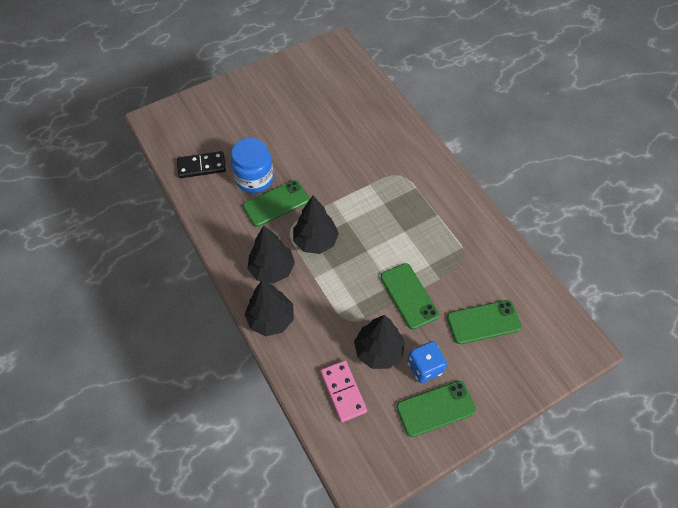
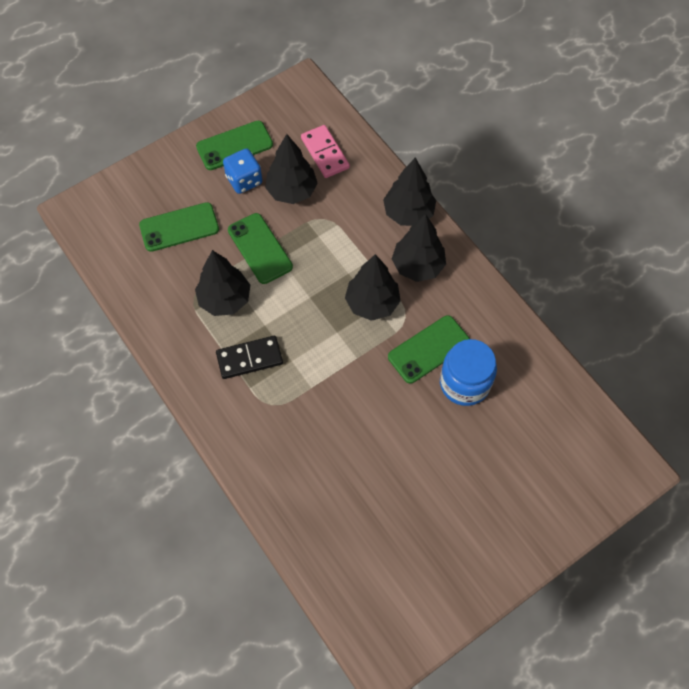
camera: 175 degrees right, 5 degrees up
black domino [177,151,226,178] -> black domino moved to [216,336,283,379]
none -> black tree [195,250,250,316]

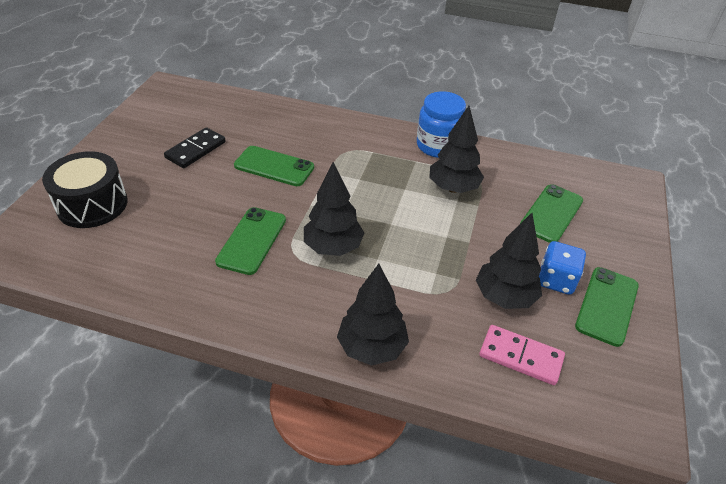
camera: 140 degrees right, 20 degrees down
black domino [216,336,283,379] -> black domino moved to [164,127,226,168]
green phone [228,213,293,284] -> green phone moved to [234,146,314,186]
black tree [392,214,446,282] -> none
blue jar [440,339,497,406] -> blue jar moved to [417,91,466,158]
none -> black drum [42,151,128,228]

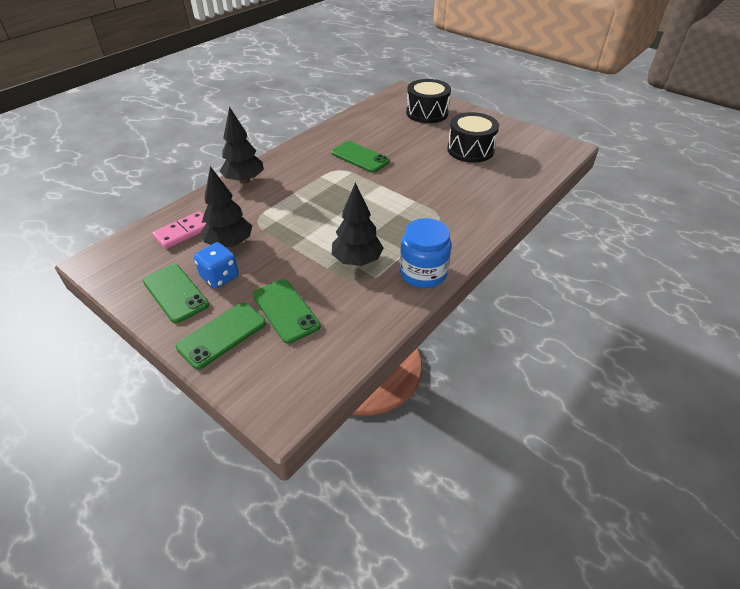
camera: 115 degrees right, 0 degrees up
black domino [164,127,226,168] -> black drum [447,112,499,163]
green phone [234,146,314,186] -> green phone moved to [176,302,266,369]
black tree [304,162,365,256] -> none

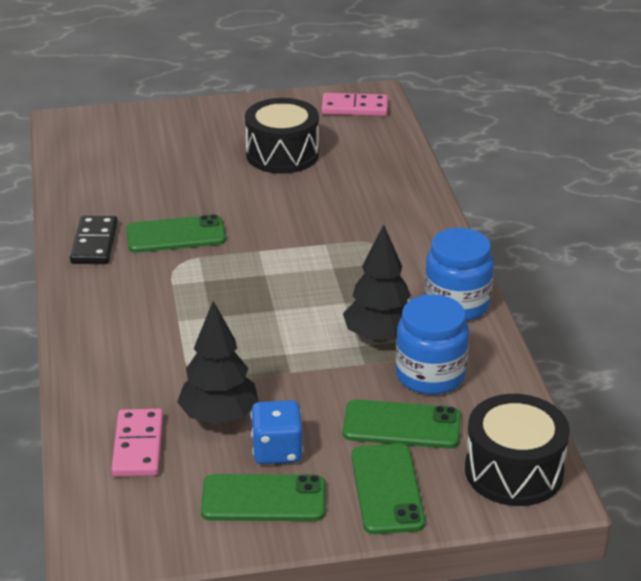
camera: 50 degrees left, 10 degrees down
black tree [220,107,264,184] -> none
black drum [406,79,451,123] -> black drum moved to [465,394,570,506]
none -> black domino [70,216,118,264]
none -> pink domino [321,93,388,116]
none -> blue jar [396,294,469,395]

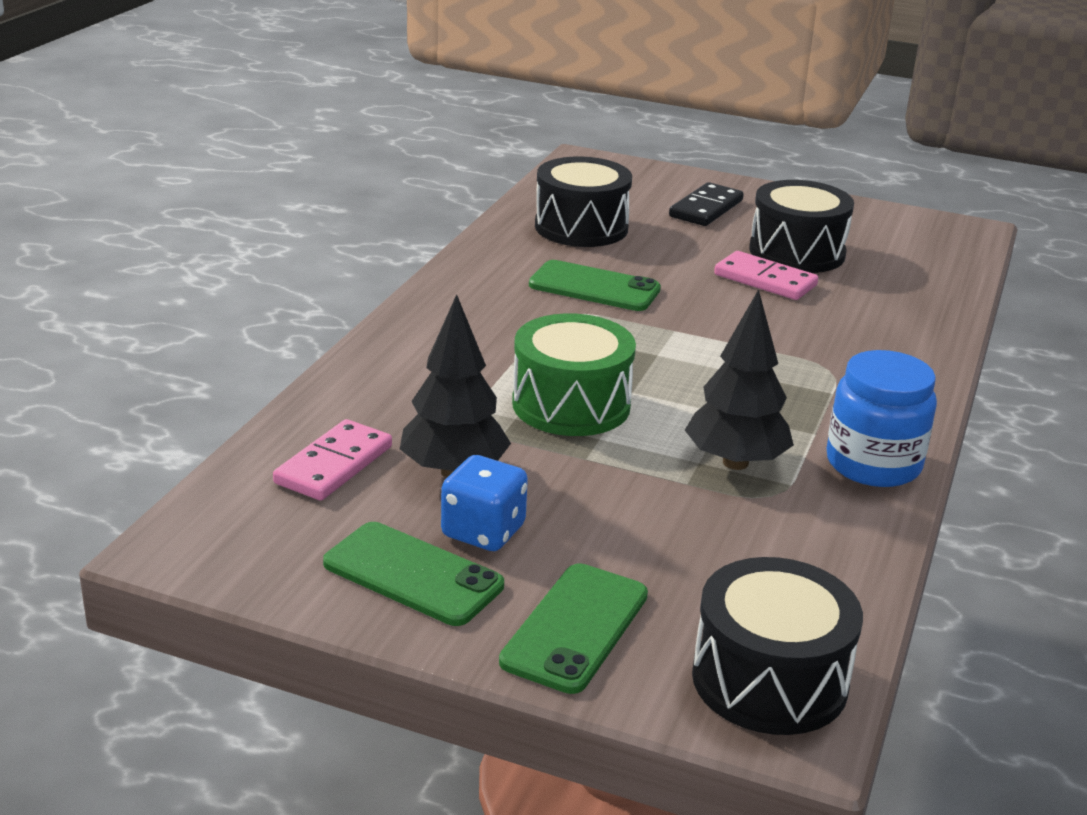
camera: 30 degrees right, 5 degrees down
black domino [70,216,118,264] -> black domino moved to [669,182,744,226]
pink domino [321,93,388,116] -> pink domino moved to [714,251,818,300]
green phone [343,399,461,449] -> none
blue jar [396,294,469,395] -> none
none -> green drum [512,313,636,436]
none -> black drum [535,157,632,247]

